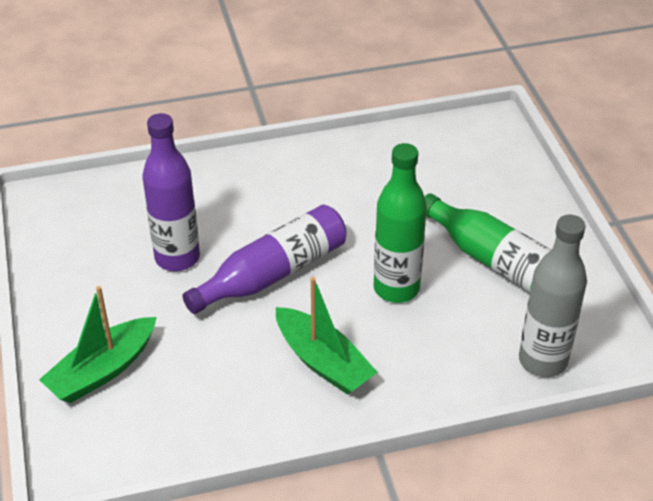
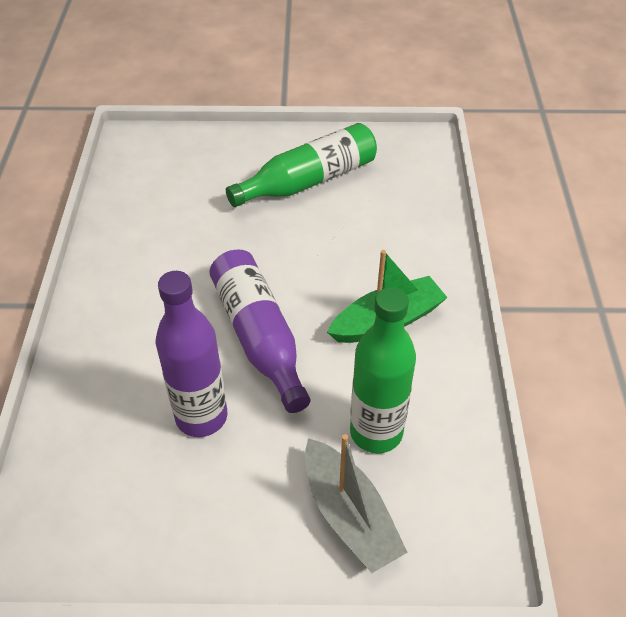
camera: 75 degrees left, 5 degrees up
green boat [39,286,157,403] -> grey boat [305,434,408,573]
green bottle [374,143,427,303] -> green bottle moved to [350,287,416,453]
grey bottle [519,214,587,377] -> none

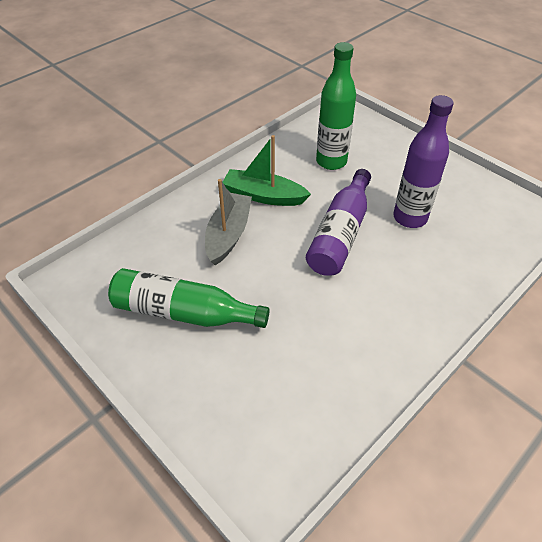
camera: 135 degrees left, 0 degrees up
grey boat [305,434,408,573] -> grey boat moved to [205,179,252,265]

